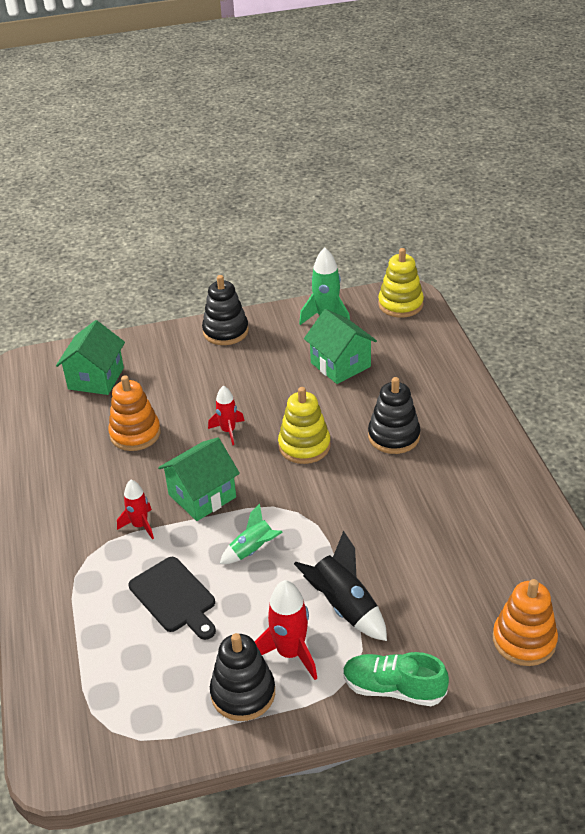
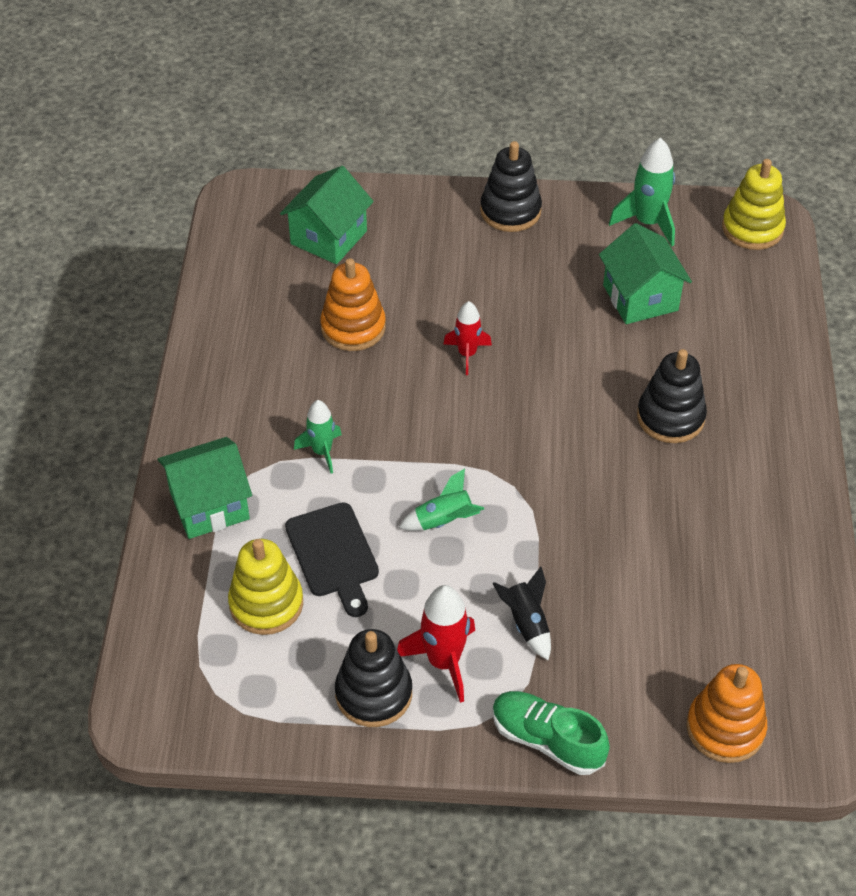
camera: 15 degrees right, 10 degrees up
red rocket [117,480,154,539] -> green rocket [294,400,342,473]
green house [158,438,240,521] -> green house moved to [158,437,252,539]
yellow stacking toy [278,387,331,464] -> yellow stacking toy moved to [228,539,303,635]
black rocket [294,531,387,641] -> black rocket [492,567,551,660], size x0.65

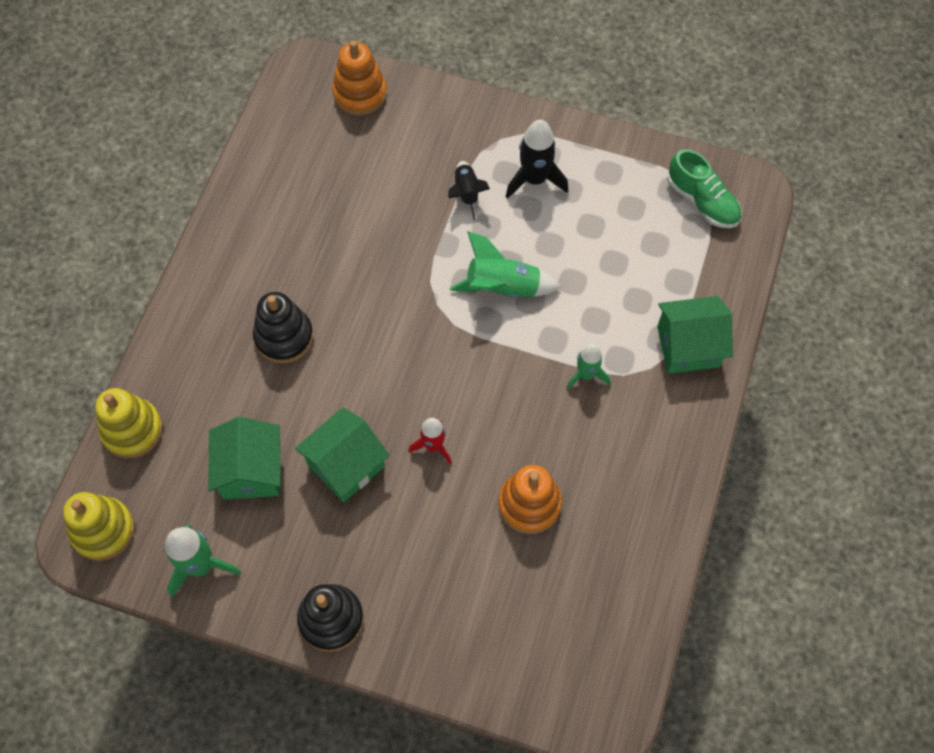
camera: 165 degrees left, 15 degrees up
yellow stacking toy [228,539,303,635] -> yellow stacking toy moved to [95,388,163,458]
green house [280,166,374,264] -> green house moved to [295,407,390,503]
black cutting board [285,502,379,617] -> none
black stacking toy [335,629,412,727] -> none
red rocket [397,585,475,703] -> black rocket [506,120,568,199]
green rocket [399,469,484,531] -> green rocket [450,231,561,298], size x1.54
green shoe [492,691,610,775] -> green shoe moved to [667,149,741,228]

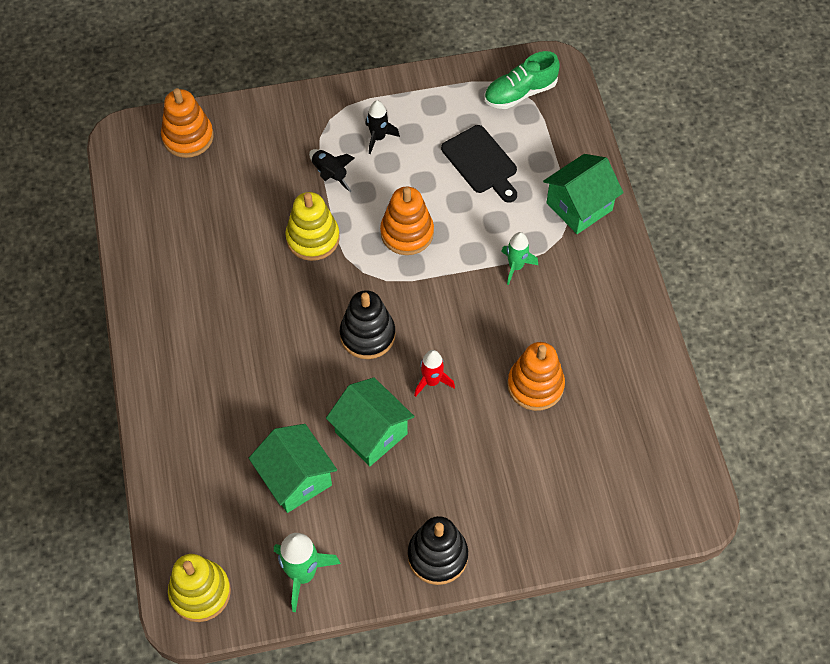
camera: 30 degrees left, 5 degrees down
yellow stacking toy [95,388,163,458] -> yellow stacking toy moved to [285,192,340,261]
black stacking toy [253,292,314,363] -> black stacking toy moved to [340,290,396,359]
green house [295,407,390,503] -> green house turned 60 degrees counterclockwise [326,378,415,466]
green rocket [450,231,561,298] -> orange stacking toy [380,187,434,255]
black rocket [506,120,568,199] -> black rocket [365,100,400,154], size x0.65
green shoe [667,149,741,228] -> green shoe turned 135 degrees clockwise [484,51,560,109]
none -> black cutting board [441,125,517,203]

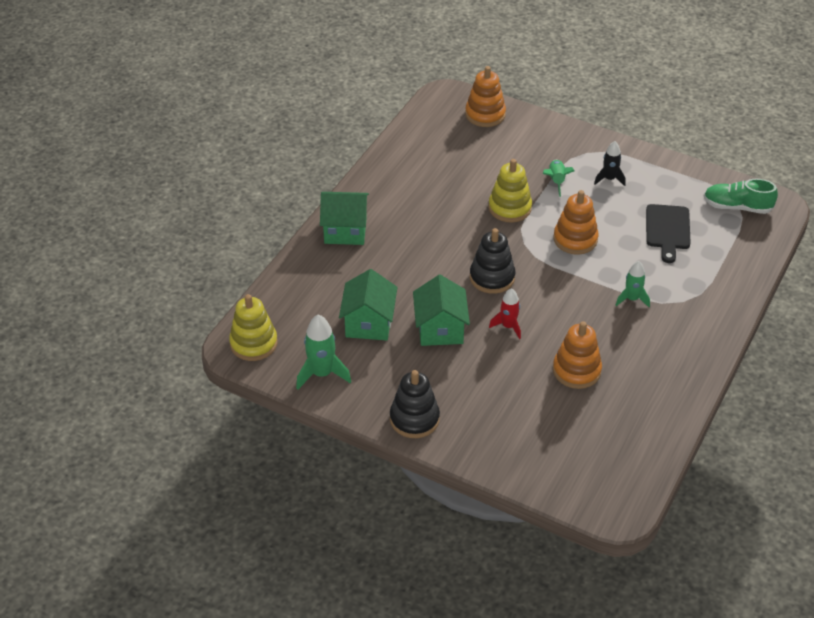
camera: 40 degrees right, 15 degrees down
black rocket [309,149,355,192] -> green rocket [543,160,575,197]
green house [543,154,624,234] -> green house moved to [320,192,369,245]

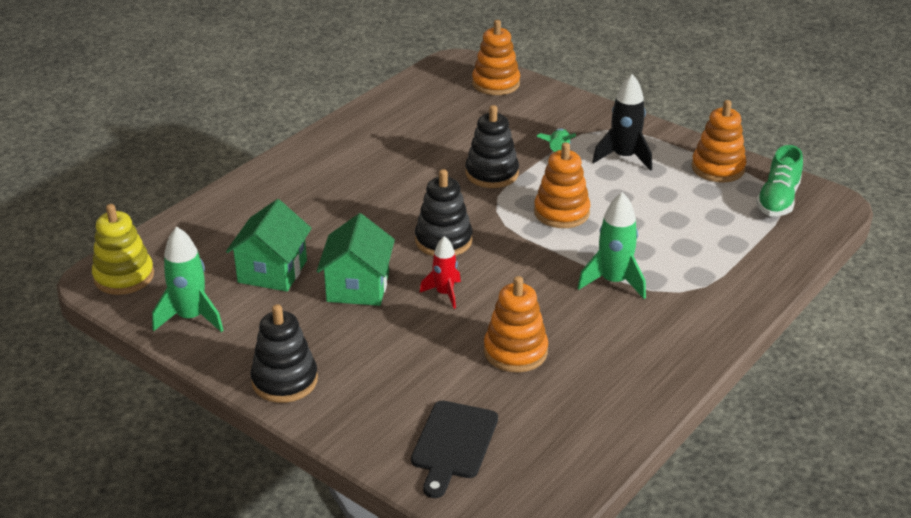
camera: 10 degrees right, 10 degrees down
green house [320,192,369,245] -> none
yellow stacking toy [489,159,532,222] -> black stacking toy [465,105,519,188]
black rocket [594,141,626,186] -> black rocket [593,74,652,171], size x1.54
green rocket [616,261,650,307] -> green rocket [577,192,646,299], size x1.54
black cutting board [646,204,691,263] -> black cutting board moved to [411,401,498,498]
green shoe [704,179,778,214] -> green shoe turned 90 degrees counterclockwise [756,145,803,216]
none -> orange stacking toy [691,100,746,183]

